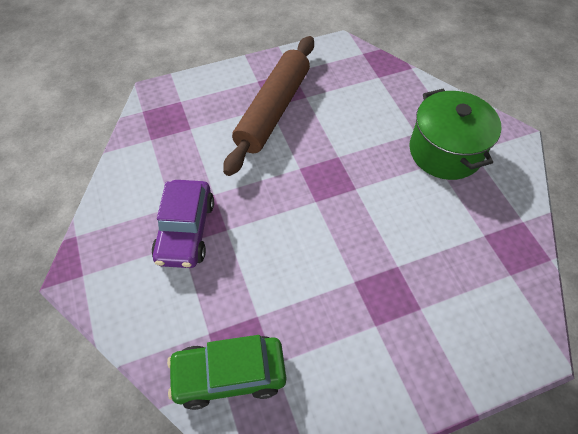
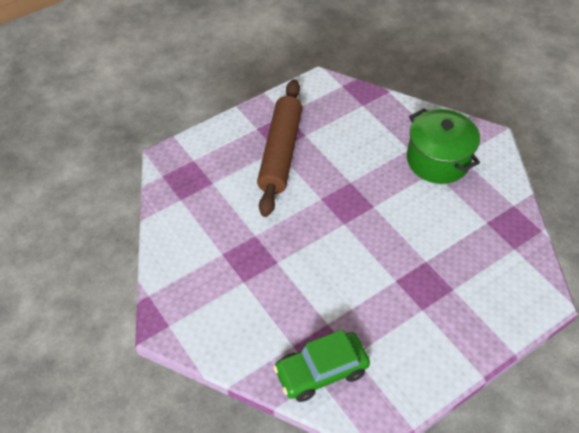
camera: 15 degrees left, 5 degrees down
purple car [152,180,214,268] -> none

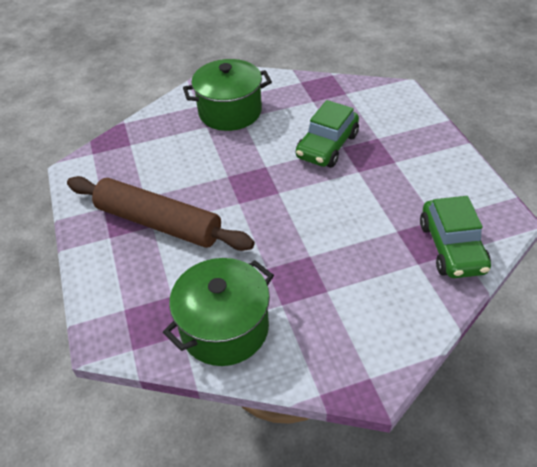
camera: 70 degrees left, 5 degrees down
none -> green pot [163,258,274,366]
none -> green car [296,100,359,168]

